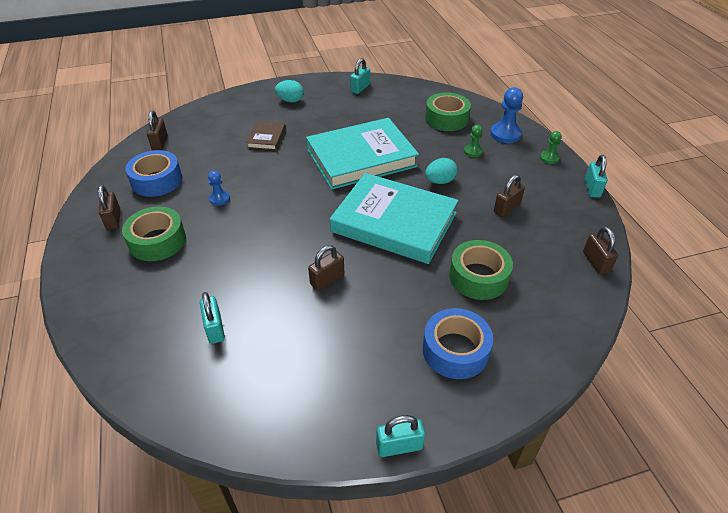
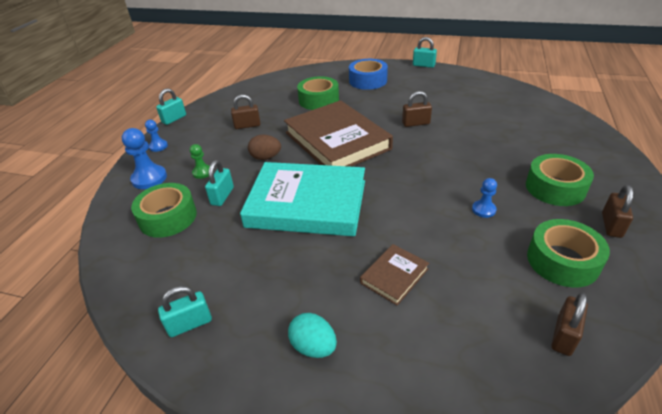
camera: 145 degrees left, 5 degrees down
blue tape [125,150,182,197] -> green tape [527,219,610,287]
turquoise padlock [200,292,225,344] -> turquoise padlock moved to [205,160,234,206]
turquoise book [330,173,458,264] -> brown book [284,100,393,167]
turquoise egg [425,158,458,184] -> brown egg [248,134,281,160]
green pawn [540,131,562,164] -> blue pawn [145,120,168,152]
brown padlock [583,226,618,274] -> none

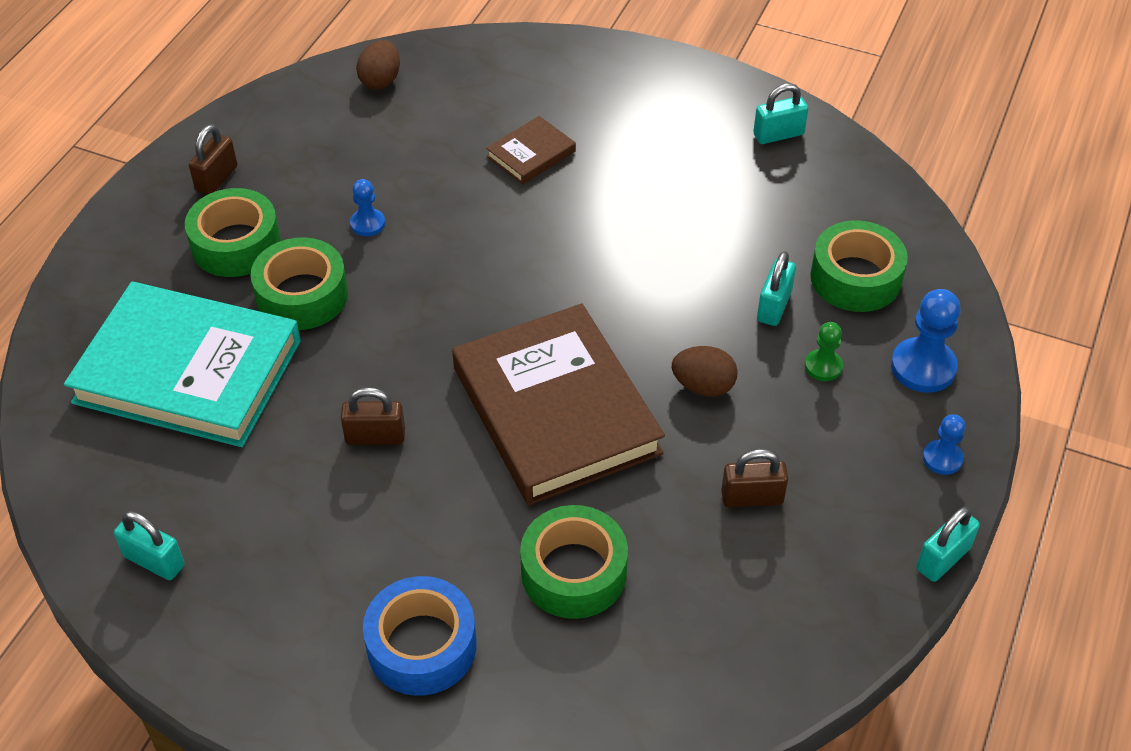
camera: 175 degrees left, 10 degrees up
turquoise book [240,162,365,236] -> turquoise book moved to [64,282,301,447]
turquoise egg [288,313,337,358] -> none
turquoise padlock [413,37,437,68] -> turquoise padlock moved to [114,511,184,580]
green tape [527,219,610,287] -> green tape moved to [250,237,348,330]
brown padlock [551,292,588,356] -> brown egg [356,40,400,89]

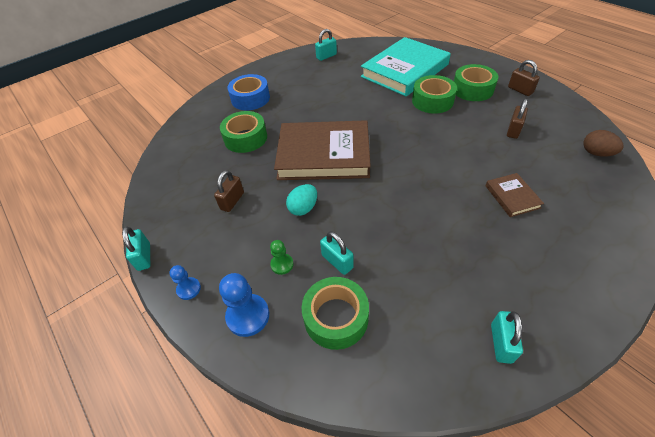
camera: 120 degrees right, 0 degrees up
brown padlock [341,387,405,445] -> brown padlock moved to [507,99,528,139]
blue pawn [350,179,385,236] -> none
brown egg [672,346,738,397] -> turquoise egg [286,184,317,216]

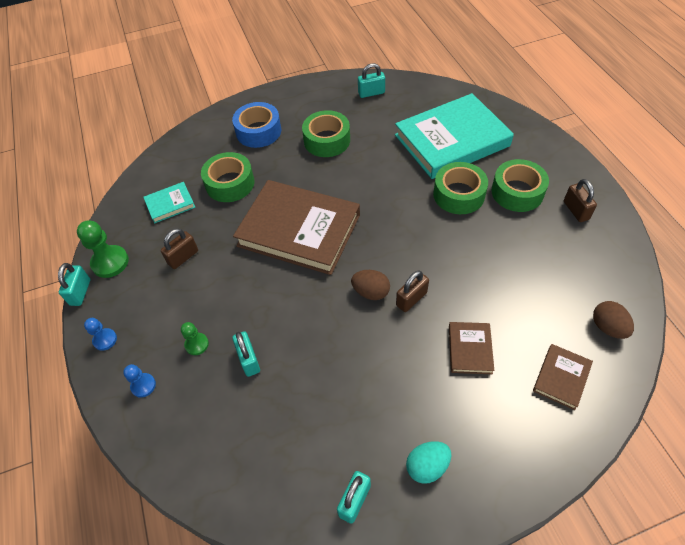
camera: 20 degrees right, 5 degrees up
blue pawn [219,273,269,337] -> blue pawn [123,364,156,398], size x0.58
turquoise egg [286,184,317,216] -> turquoise egg moved to [406,441,451,484]
green tape [301,277,369,350] -> green tape moved to [302,110,350,157]
brown padlock [507,99,528,139] -> brown padlock moved to [396,270,429,312]
none -> green pawn [77,220,129,278]
none -> turquoise book [143,182,195,223]
none -> brown egg [351,270,390,300]
none -> brown book [533,344,593,410]

